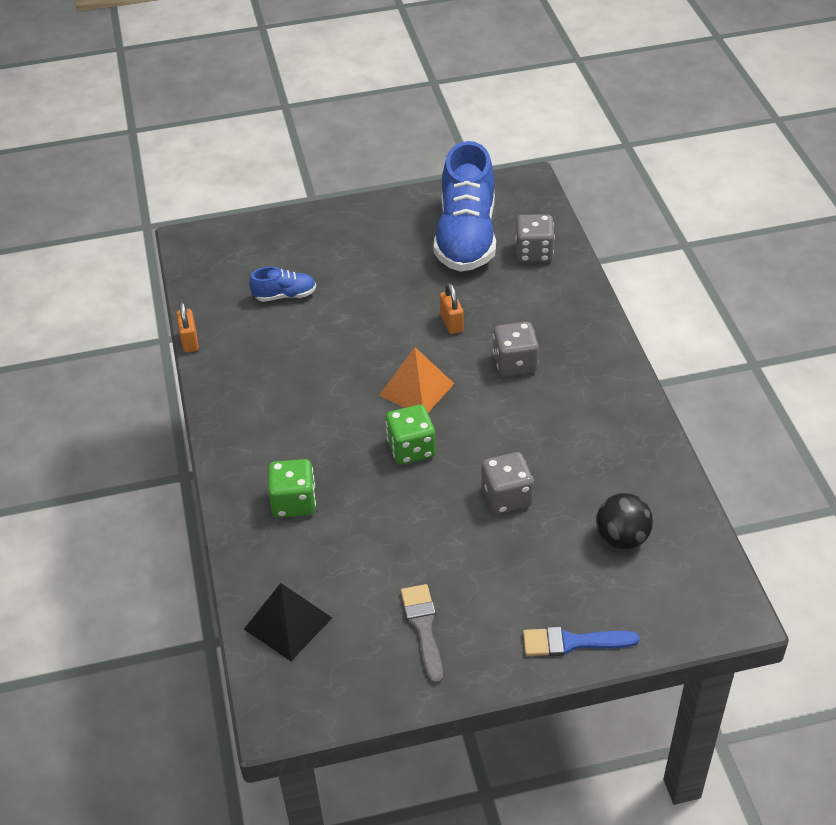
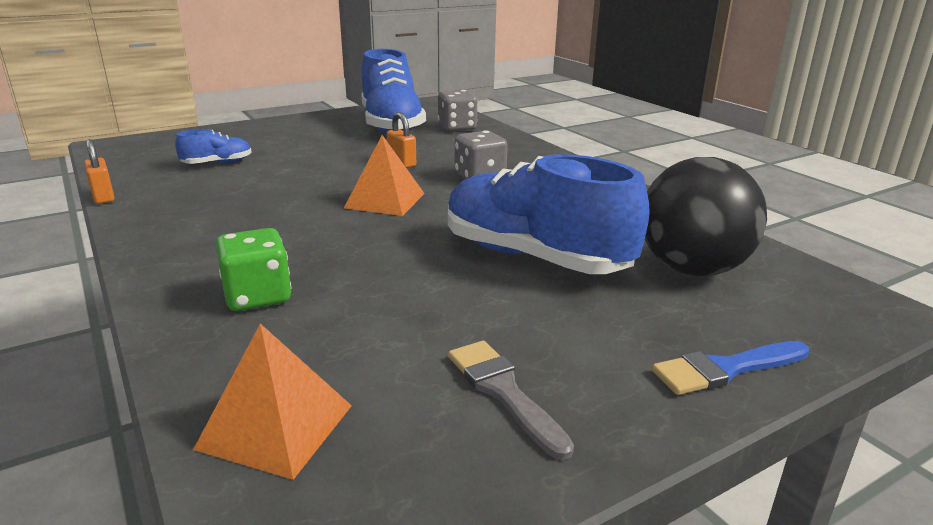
camera: 20 degrees left, 20 degrees down
black pyramid [244,583,332,661] -> orange pyramid [193,324,352,480]
green dice [385,404,436,465] -> none
grey dice [481,452,534,514] -> blue shoe [448,154,650,274]
black ball [596,493,653,549] -> black ball [645,157,767,276], size x1.65

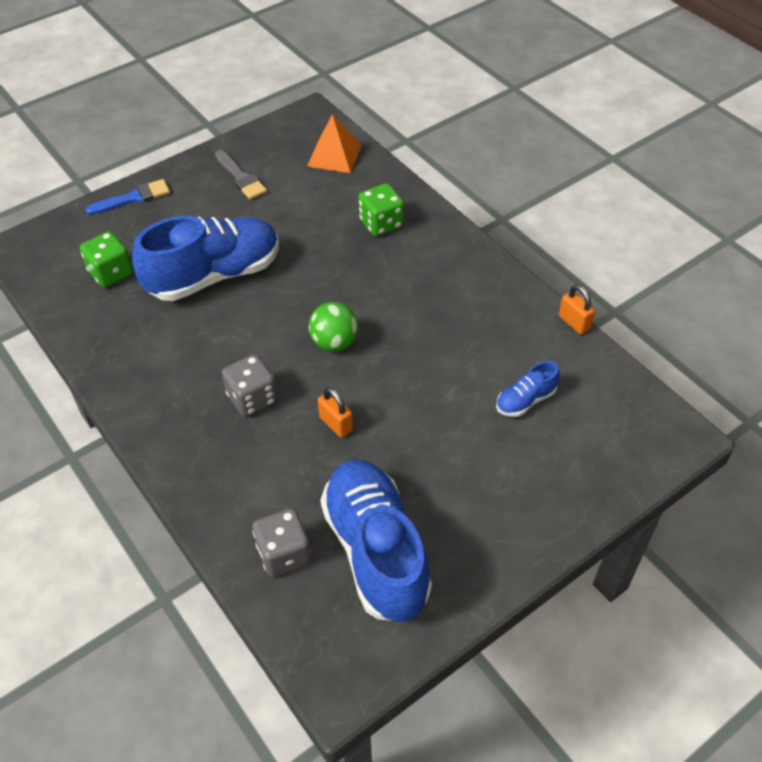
camera: 175 degrees right, 25 degrees up
orange pyramid [344,135,425,216] -> green ball [309,302,359,352]
blue shoe [448,154,650,274] -> blue shoe turned 60 degrees counterclockwise [132,216,279,301]
black ball [645,157,767,276] -> green dice [80,231,133,288]

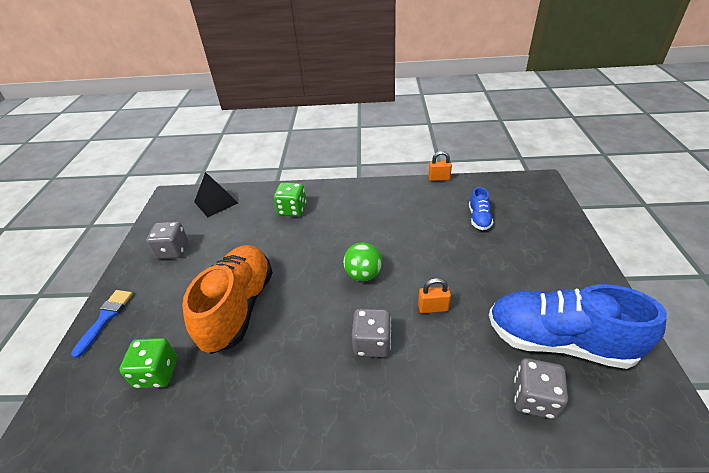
camera: 50 degrees left, 10 degrees down
blue shoe [132,216,279,301] -> orange shoe [182,245,273,354]
grey brush [215,150,267,200] -> grey dice [146,222,188,259]
orange pyramid [307,115,362,173] -> black pyramid [194,172,238,217]

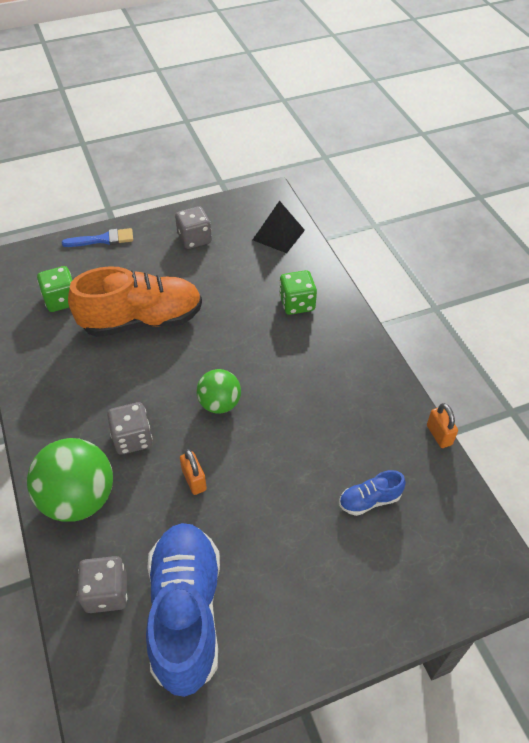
camera: 65 degrees right, 10 degrees up
none -> green ball [27,438,113,522]

